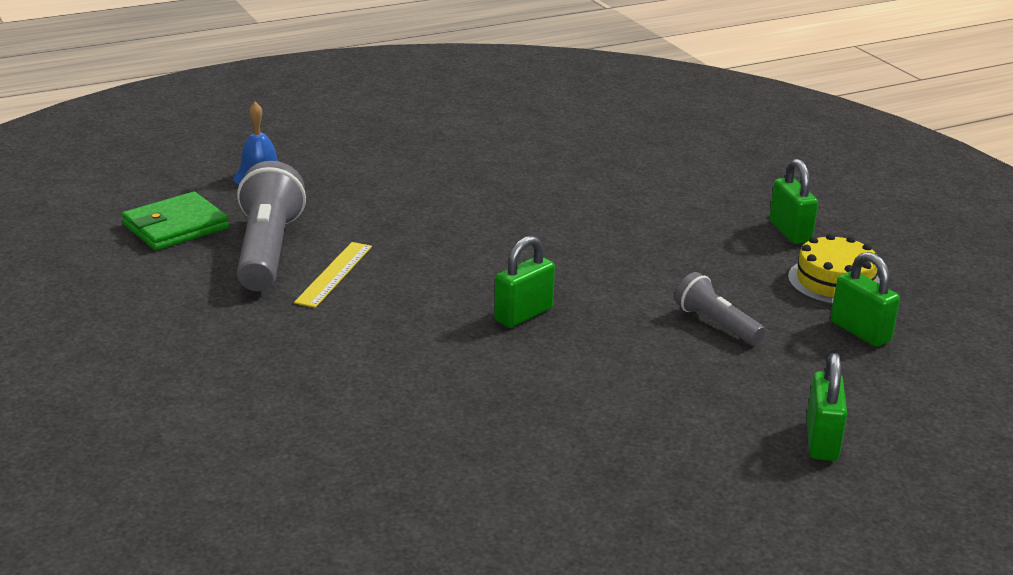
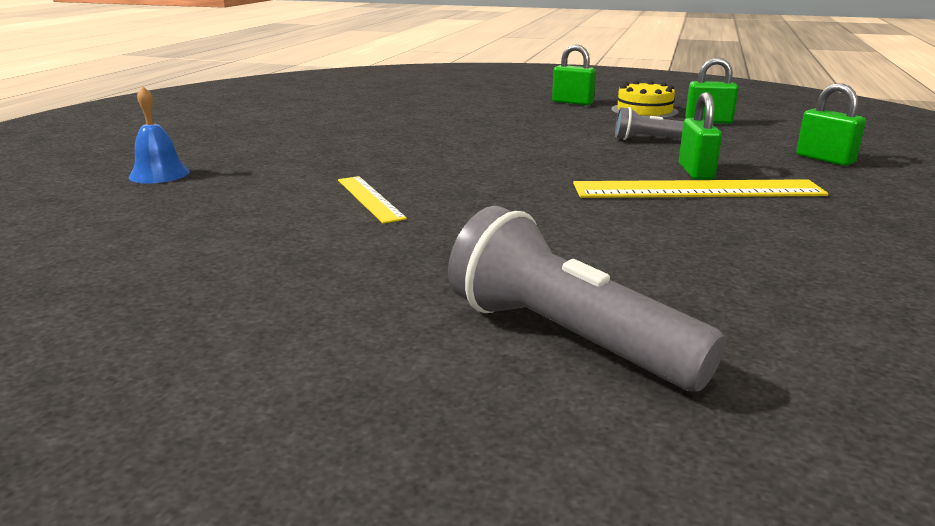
camera: 45 degrees left, 5 degrees down
green wallet [122,192,229,250] -> none
grey flashlight [237,161,306,291] -> grey flashlight moved to [448,206,726,392]
green padlock [494,236,555,328] -> green padlock moved to [679,92,722,180]
none -> yellow ruler [573,179,828,198]

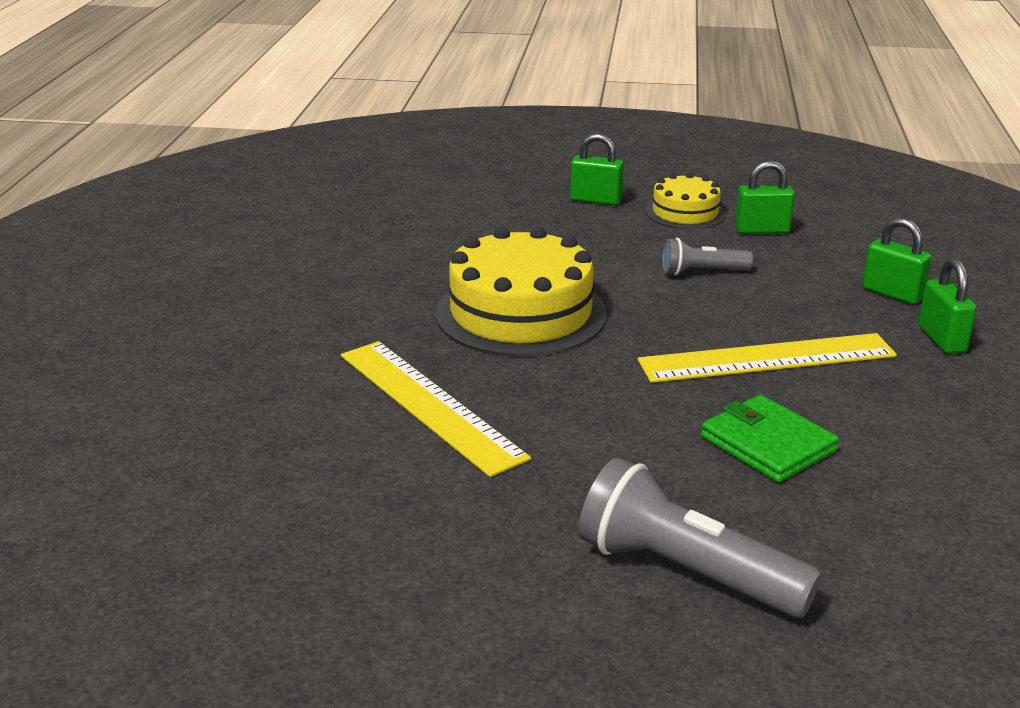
camera: 10 degrees left, 5 degrees up
blue bell [129,86,190,184] -> none
yellow ruler [338,176,407,224] -> yellow ruler [341,341,531,477], size x1.82
green padlock [679,92,722,180] -> green padlock moved to [919,258,977,354]
none -> yellow cake [436,227,607,357]
none -> green wallet [701,395,839,482]

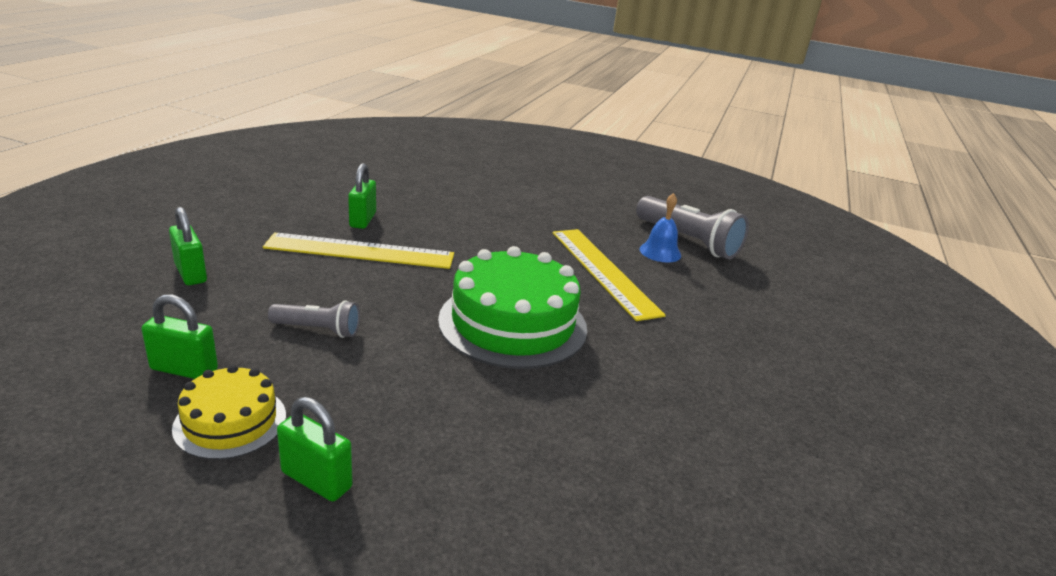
camera: 170 degrees left, 0 degrees up
yellow cake [436,227,607,357] -> green cake [438,246,587,369]
grey flashlight [579,457,822,618] -> grey flashlight moved to [636,196,749,259]
green wallet [701,395,839,482] -> none
green padlock [919,258,977,354] -> green padlock moved to [348,163,376,229]
none -> blue bell [640,193,681,263]

